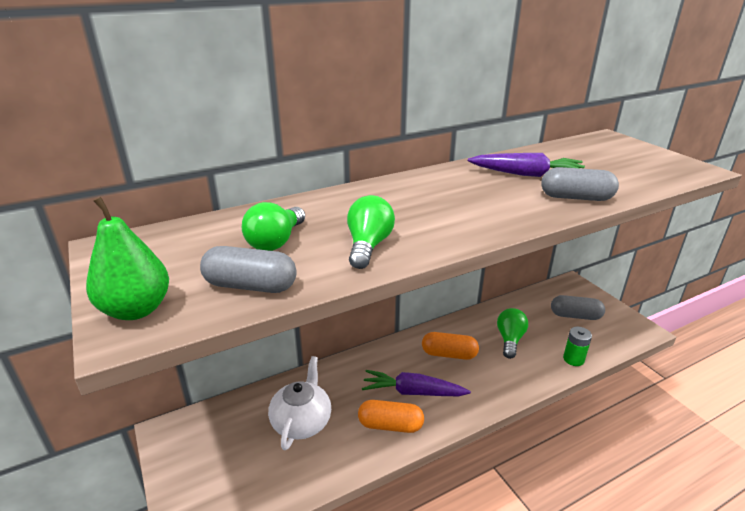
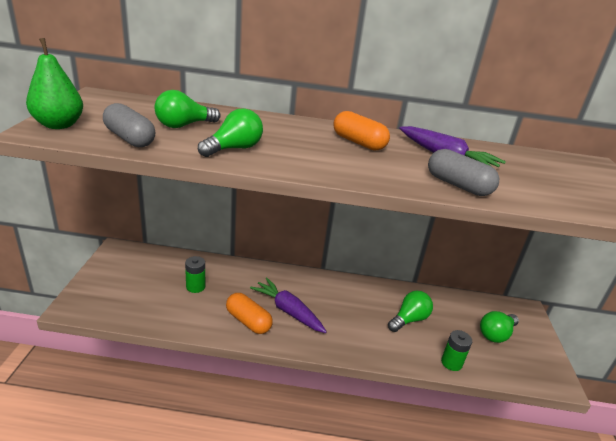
camera: 30 degrees right, 0 degrees up
white teapot [268,356,331,450] -> green battery [185,256,205,293]
orange capsule [422,332,479,360] -> orange capsule moved to [333,111,390,151]
grey capsule [551,295,605,320] -> green light bulb [480,311,519,343]

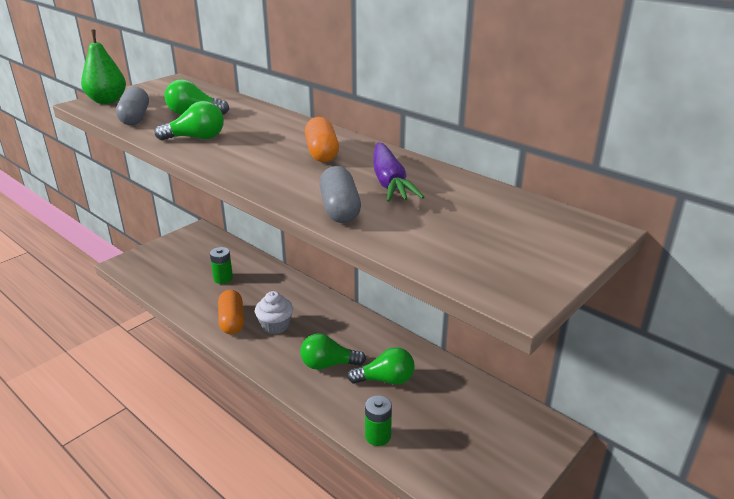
camera: 40 degrees right, 0 degrees up
purple carrot [250,278,327,333] -> white cupcake [255,291,293,334]
green light bulb [480,311,519,343] -> green light bulb moved to [300,333,366,370]

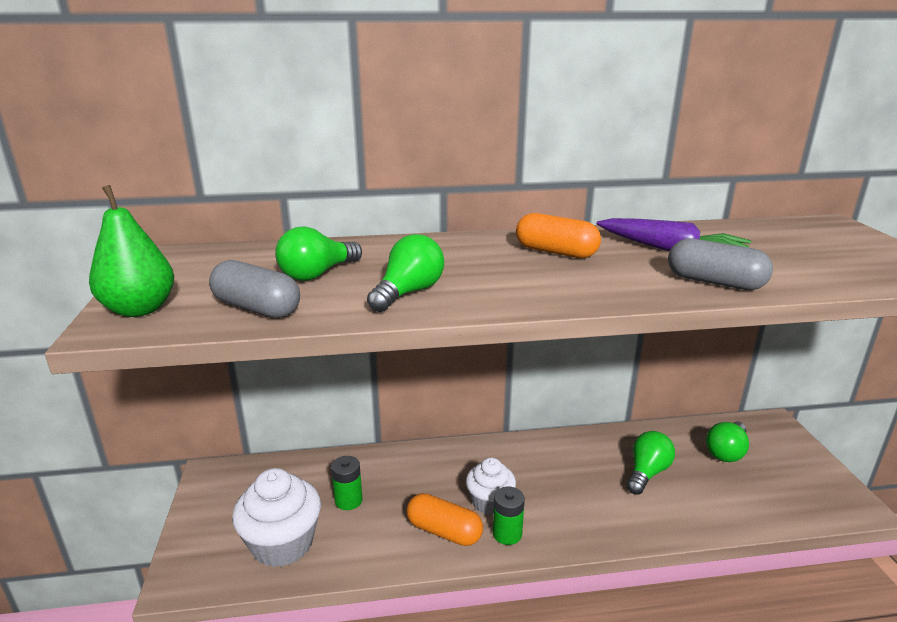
camera: 50 degrees left, 5 degrees down
green light bulb [300,333,366,370] -> green light bulb moved to [706,421,749,462]
green battery [365,396,392,446] -> green battery moved to [493,487,525,545]
none -> white cupcake [232,468,321,567]

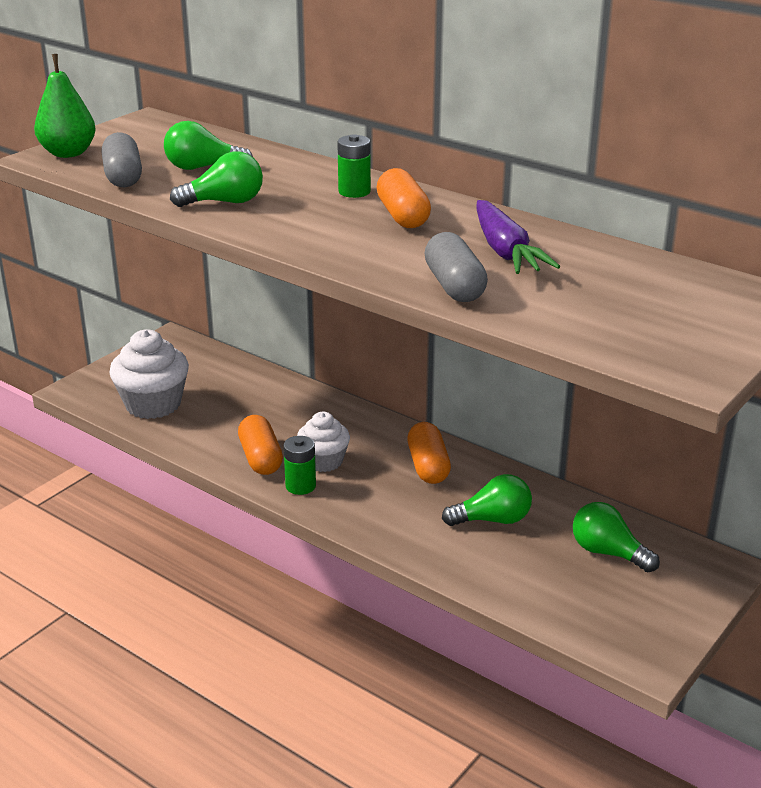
camera: 45 degrees right, 5 degrees up
green battery [331,456,363,510] -> green battery moved to [337,134,371,198]
green light bulb [706,421,749,462] -> green light bulb turned 45 degrees clockwise [573,502,660,572]
none -> orange capsule [407,422,451,484]

